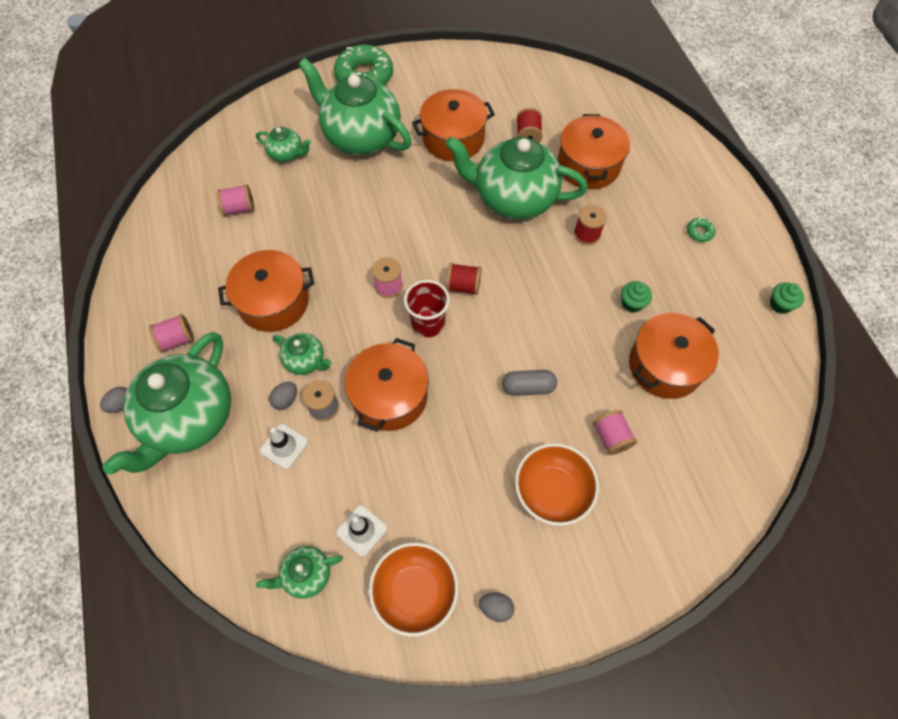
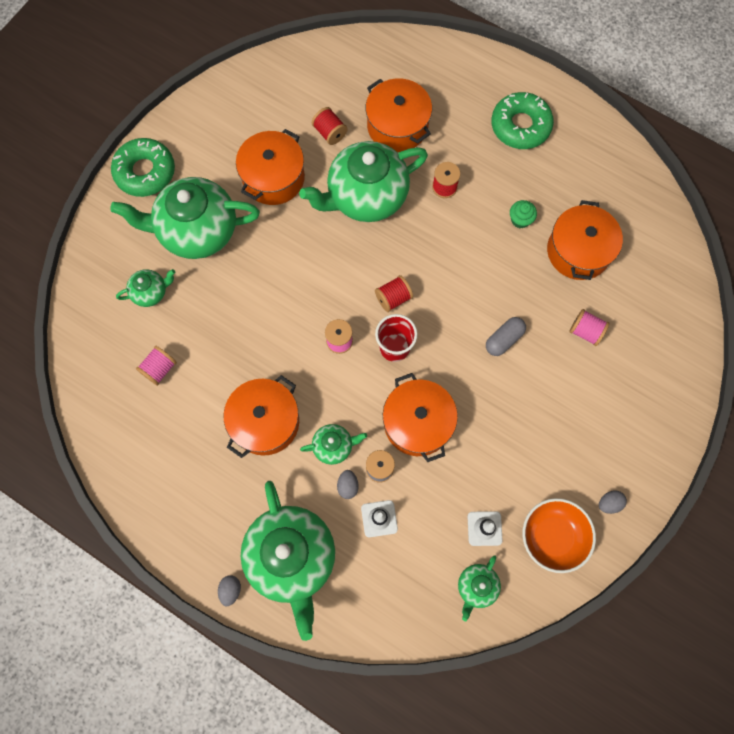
camera: 40 degrees left, 10 degrees up
pink spool [149,314,194,353] -> none
orange bowl [515,443,599,526] -> none
green donut [687,218,715,242] -> green donut [491,92,554,149], size x2.41
green cupcake [770,282,804,314] -> none

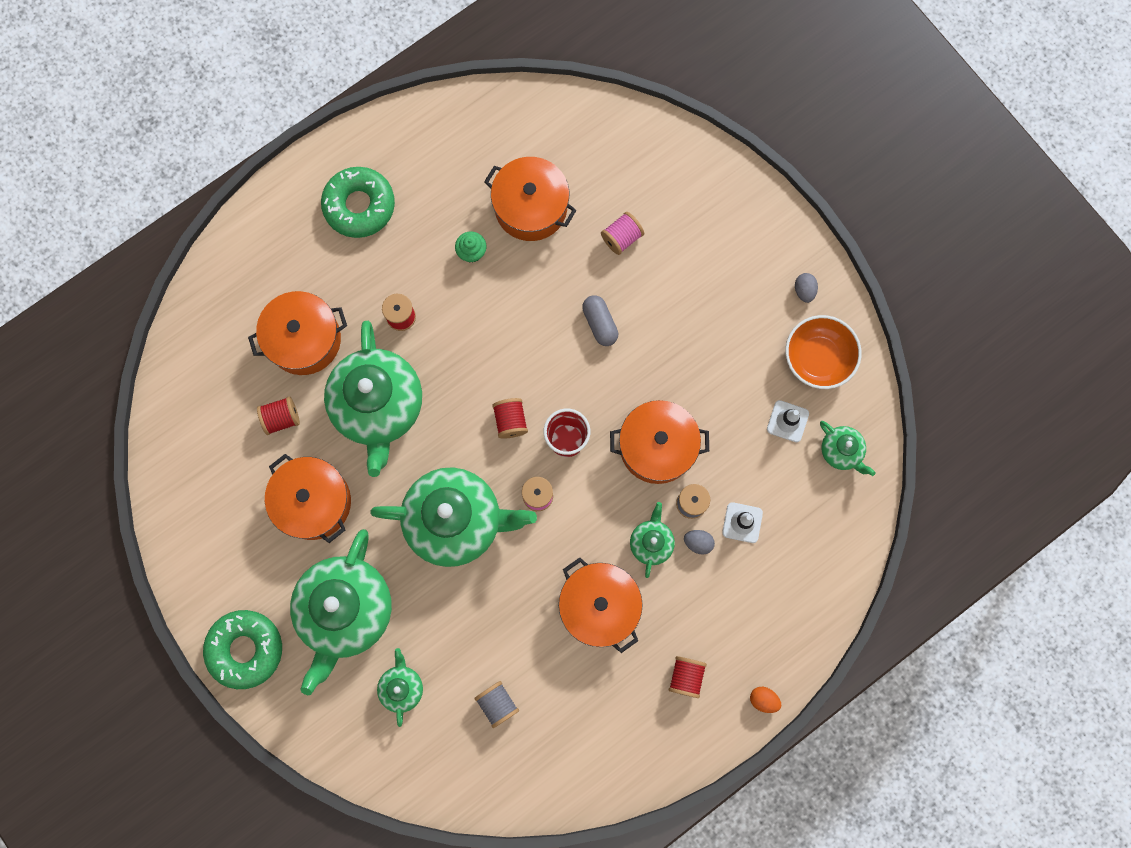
camera: 70 degrees left, 5 degrees up
pink spool [136,346,177,386] -> grey spool [474,681,519,728]
grey egg [218,575,241,606] -> orange egg [750,687,781,713]
green teapot [240,481,335,641] -> green teapot moved to [370,467,537,567]
none -> red spool [669,656,707,698]

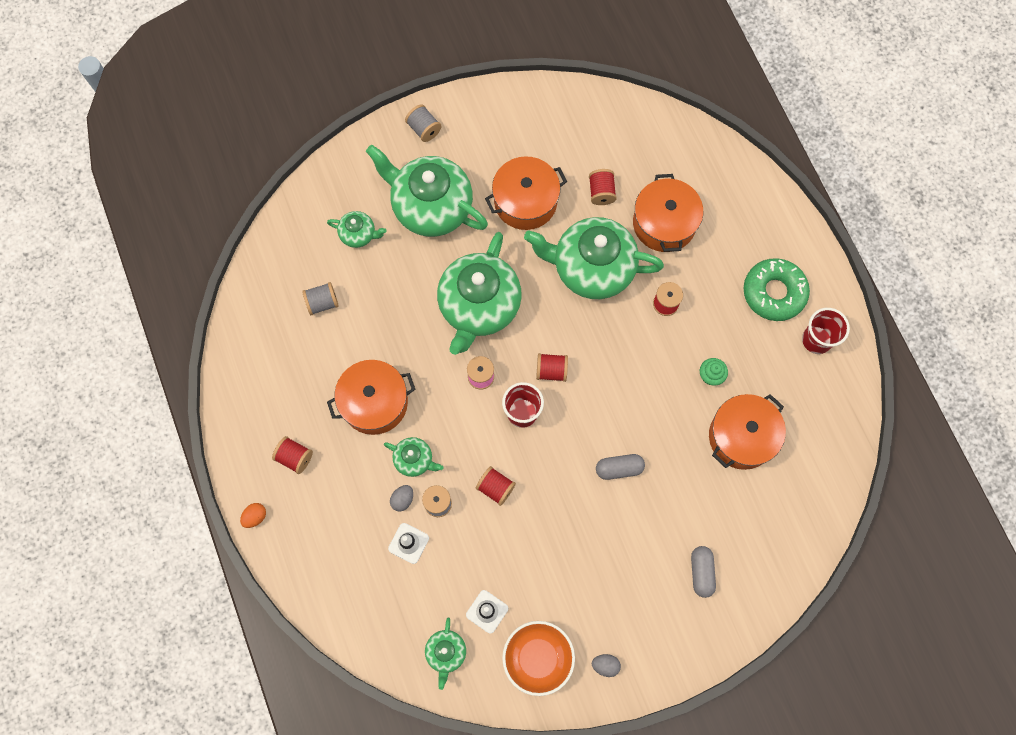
camera: 105 degrees right, 5 degrees down
green donut [203,610,282,689] -> grey spool [405,104,442,142]
pink spool [601,212,644,255] -> none
orange pot [610,400,709,484] -> red spool [476,466,516,506]
green teapot [820,421,876,476] -> green teapot turned 60 degrees counterclockwise [425,617,466,690]
none -> grey capsule [691,546,716,598]
none -> red cup [802,308,850,354]

